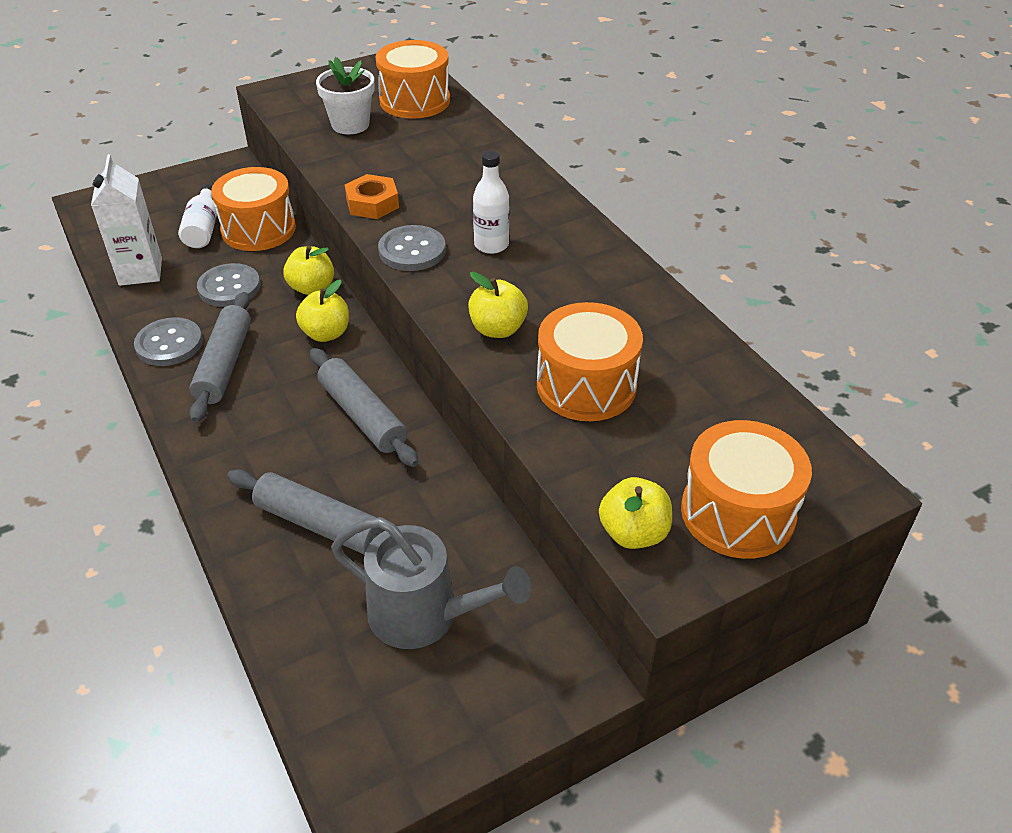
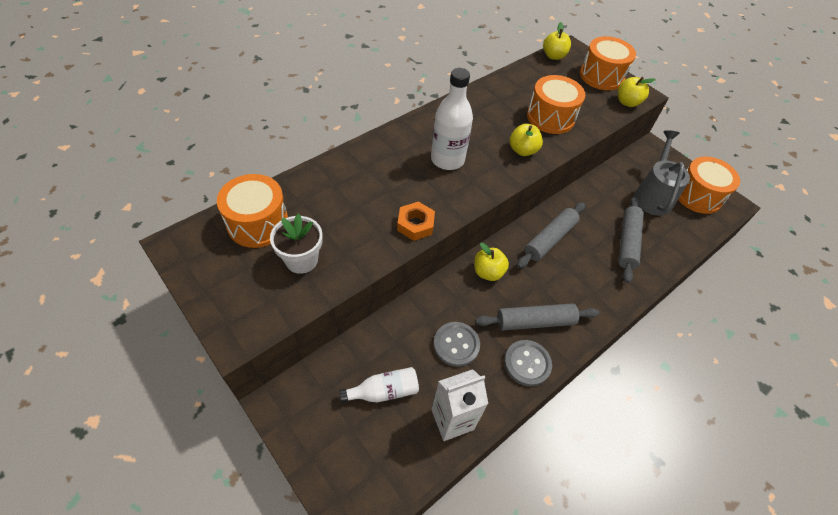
camera: 105 degrees left, 10 degrees up
orange drum [211,167,296,251] -> orange drum moved to [678,157,740,214]
yellow apple [283,245,334,295] -> yellow apple moved to [543,22,571,60]
grey button [378,225,446,271] -> none
white bottle [473,150,510,254] -> white bottle [431,68,473,170], size x1.59

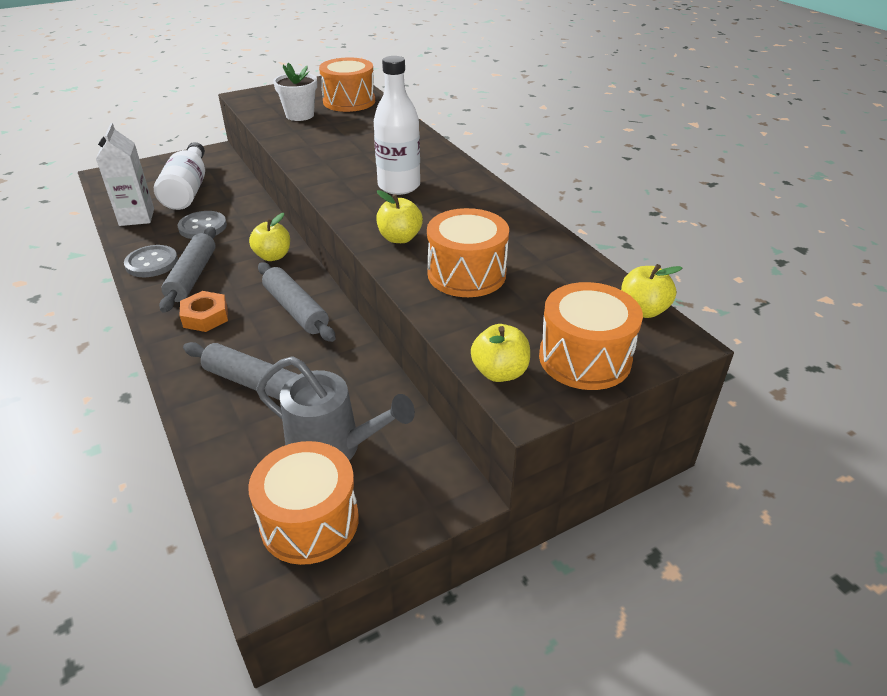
camera: 105 degrees right, 15 degrees down
white bottle [339,367,419,403] -> white bottle [154,142,205,210], size x1.59
orange nut [397,202,435,241] -> orange nut moved to [179,291,228,332]

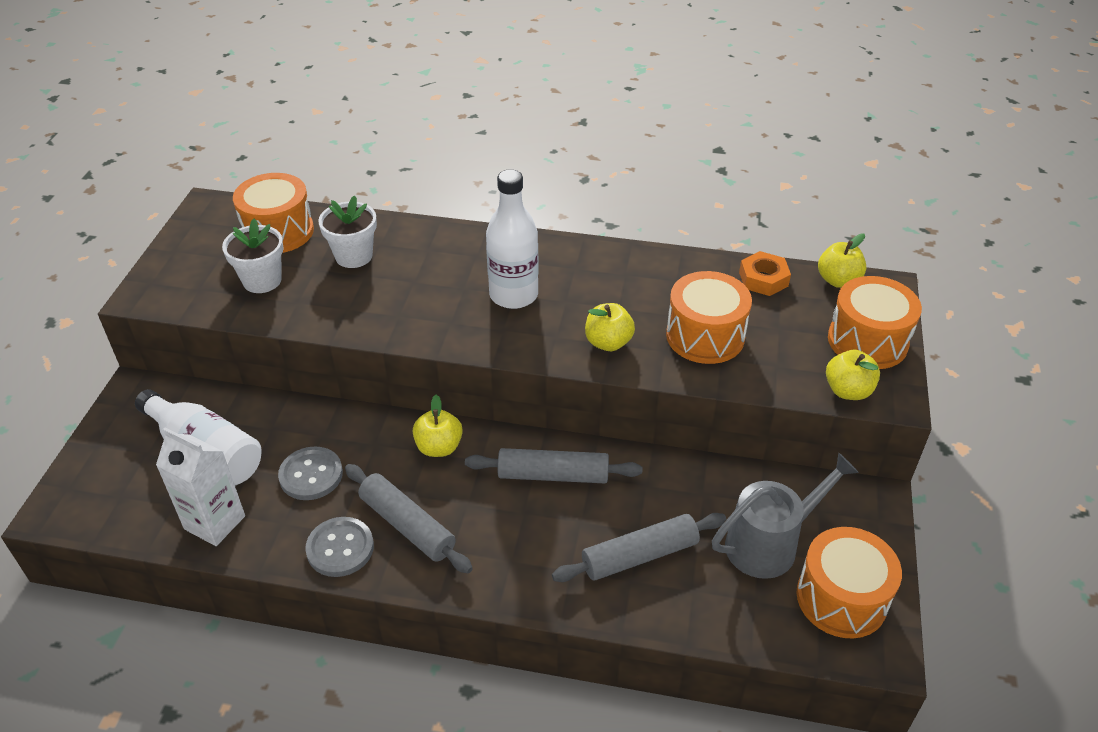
camera: 50 degrees left, 5 degrees up
orange nut [179,291,228,332] -> orange nut moved to [739,251,791,296]
none -> white flower pot [318,195,377,268]

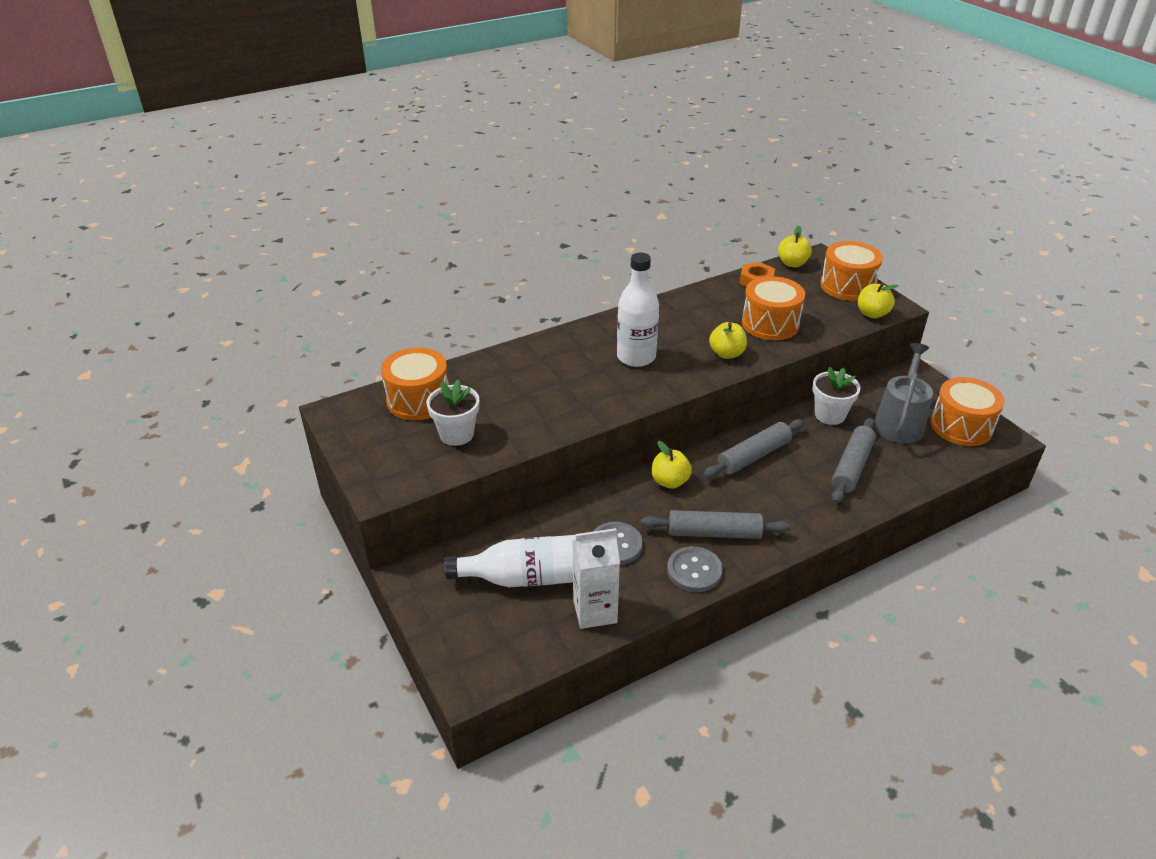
camera: 40 degrees left, 5 degrees down
white flower pot [318,195,377,268] -> white flower pot moved to [813,367,861,425]

